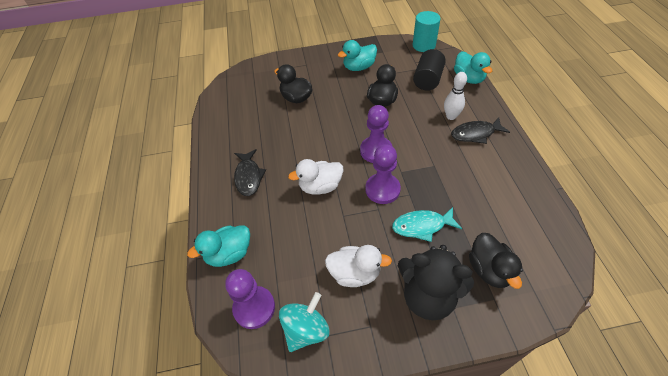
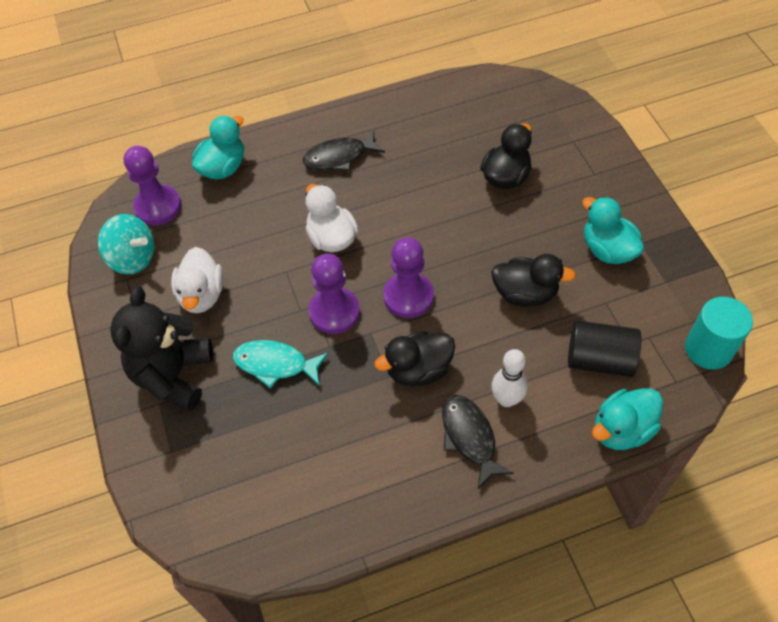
camera: 80 degrees right, 5 degrees up
turquoise duck [187,225,250,267] -> turquoise duck turned 75 degrees clockwise [192,116,244,179]
turquoise fish [392,207,462,242] -> turquoise fish turned 60 degrees counterclockwise [233,340,328,388]
black duck [469,233,523,289] -> black duck moved to [374,331,455,386]

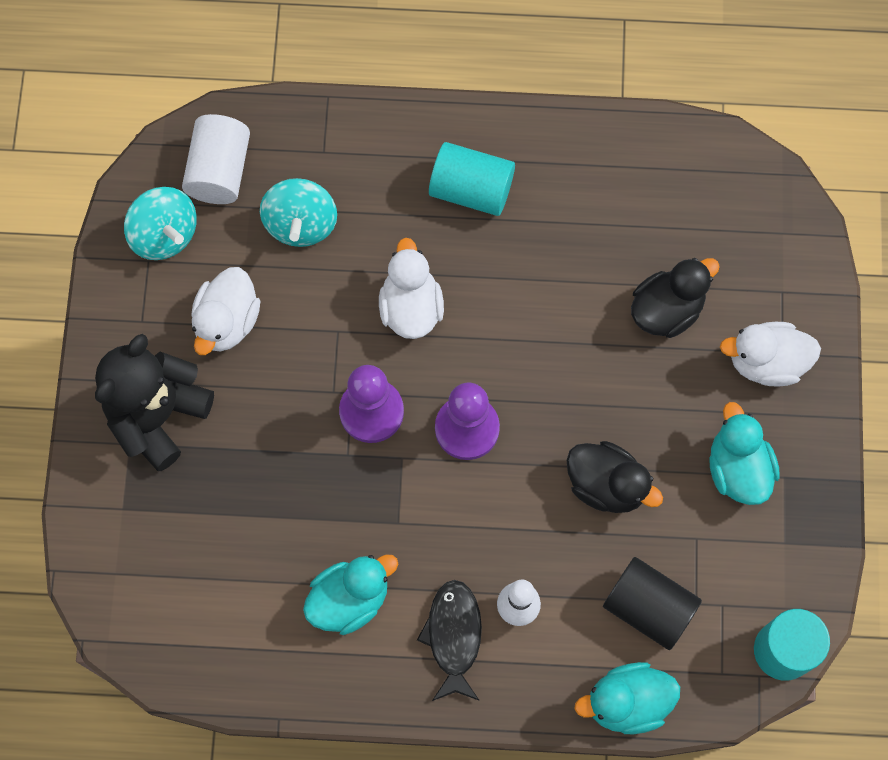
camera: 20 degrees right, 15 degrees up
purple pawn [124,146,181,225] -> white cylinder [182,114,250,204]
turquoise duck [192,116,244,179] -> turquoise duck moved to [303,554,398,635]
turquoise fish [233,340,328,388] -> none
black fish [303,130,385,171] -> turquoise cylinder [429,142,515,216]
black duck [374,331,455,386] -> none
none -> turquoise spinning top [260,178,337,247]
none -> white duck [720,322,821,387]

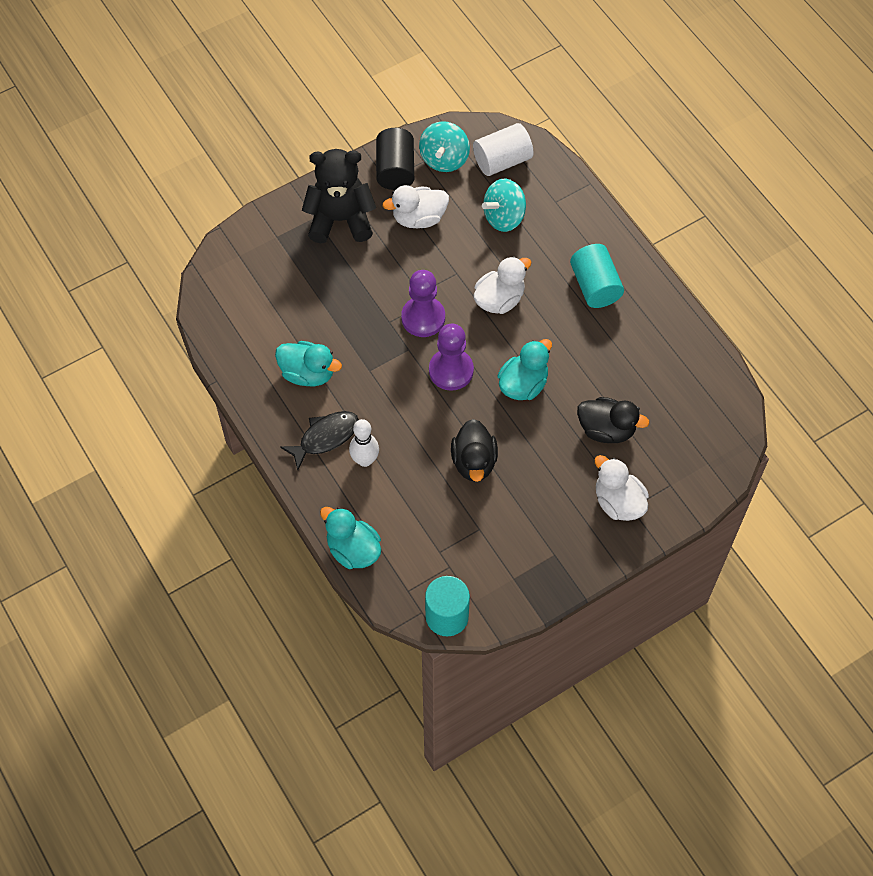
camera: 55 degrees right, 10 degrees down
black cylinder [603,557,702,650] -> black cylinder moved to [376,128,414,190]
turquoise duck [709,402,780,505] -> turquoise duck moved to [497,339,552,400]

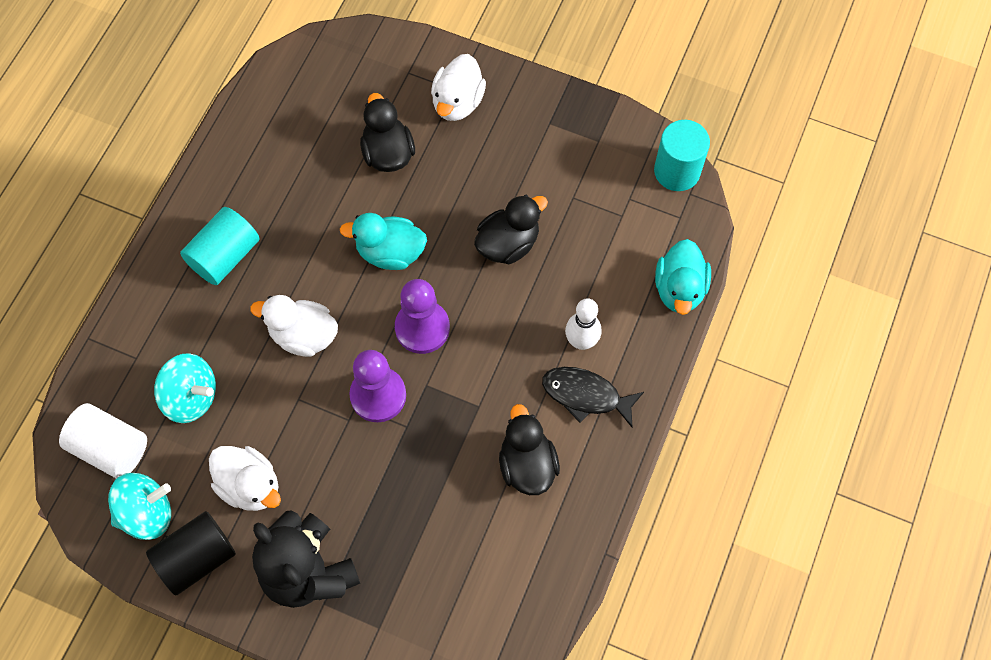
camera: 125 degrees left, 5 degrees up
turquoise duck [275,341,342,386] -> black duck [499,404,560,495]

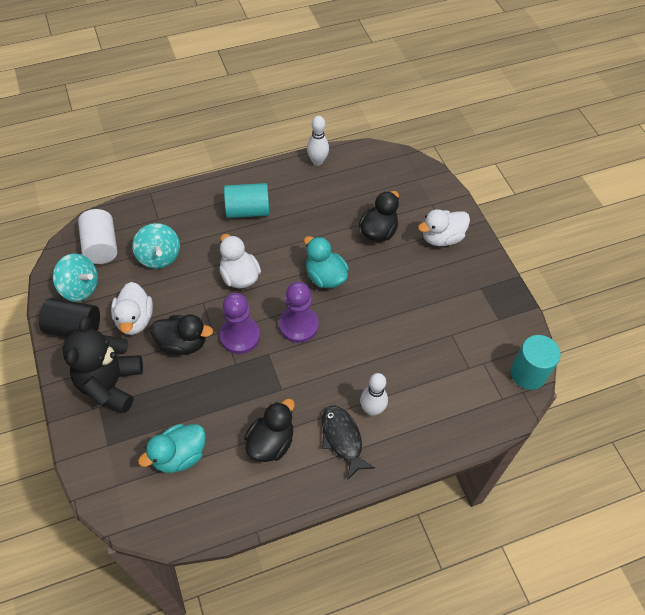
camera: 45 degrees right, 10 degrees down
black duck [474,195,548,264] -> black duck moved to [150,314,213,355]
turquoise duck [655,239,711,315] -> turquoise duck moved to [138,424,206,473]
none -> white bowling pin [307,116,329,166]

